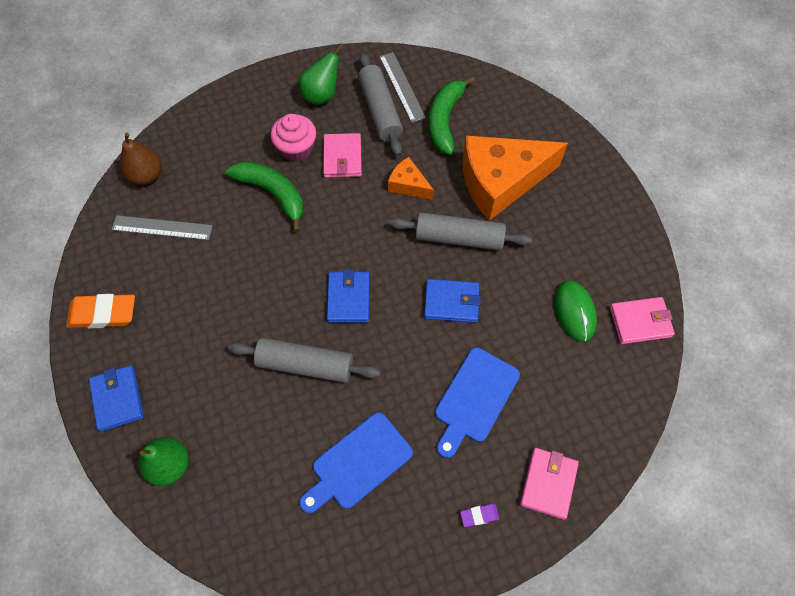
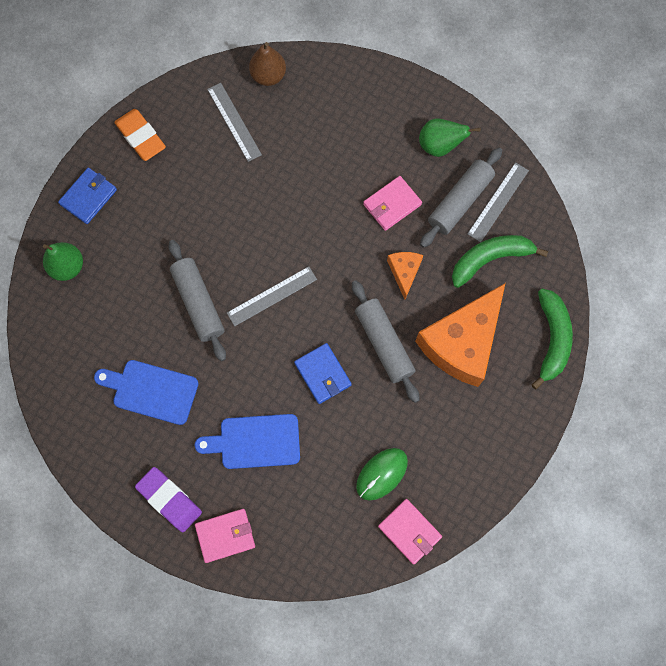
camera: 55 degrees right, 10 degrees up
green banana [225,161,303,233] -> green banana moved to [531,289,573,390]
pink cupcake [271,114,316,162] -> none
blue wallet [327,269,370,323] -> grey ruler [227,266,317,326]
purple eraser [460,504,499,527] -> purple eraser [135,467,202,532], size x2.07
orange cheese [463,136,568,221] -> orange cheese turned 90 degrees counterclockwise [415,283,505,387]

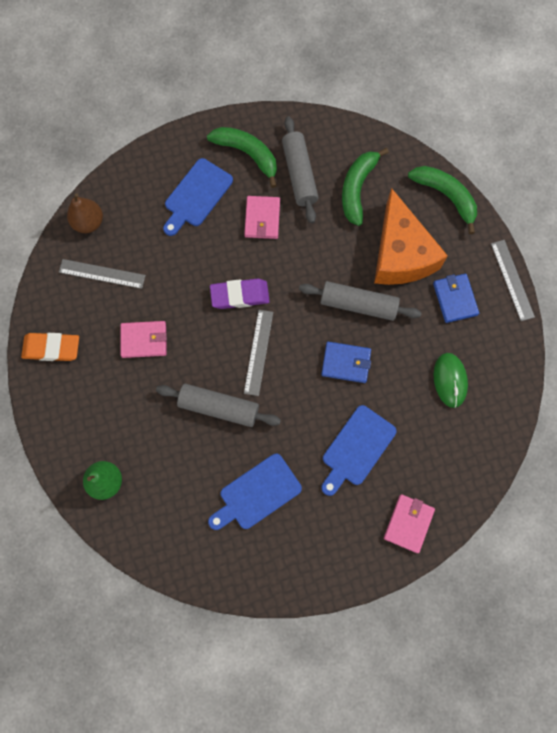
camera: 50 degrees left, 0 degrees up
blue wallet [58,168,117,224] -> blue wallet moved to [433,274,479,323]
purple eraser [135,467,202,532] -> purple eraser moved to [210,279,270,309]
pink wallet [378,499,442,564] -> pink wallet moved to [120,321,167,358]
orange cheese [387,252,423,300] -> none
green pear [419,118,481,157] -> green banana [207,127,277,188]
grey ruler [467,162,529,242] -> grey ruler moved to [491,240,535,321]
none -> blue cutting board [163,158,233,236]

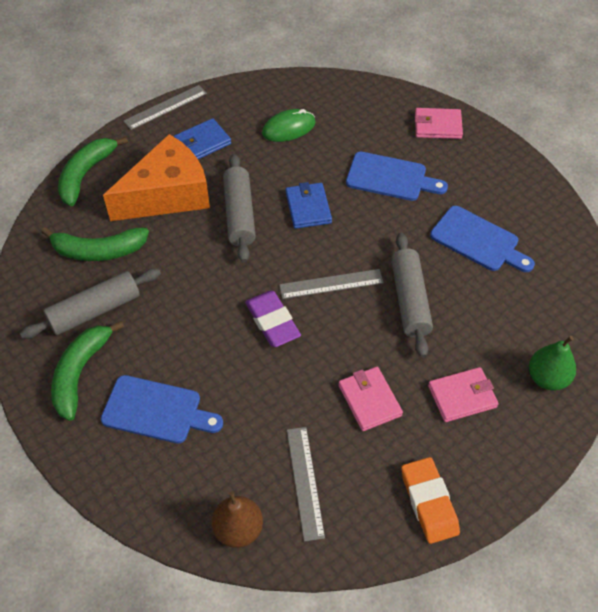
camera: 110 degrees left, 20 degrees down
pink wallet [244,196,280,239] -> pink wallet moved to [428,367,499,422]

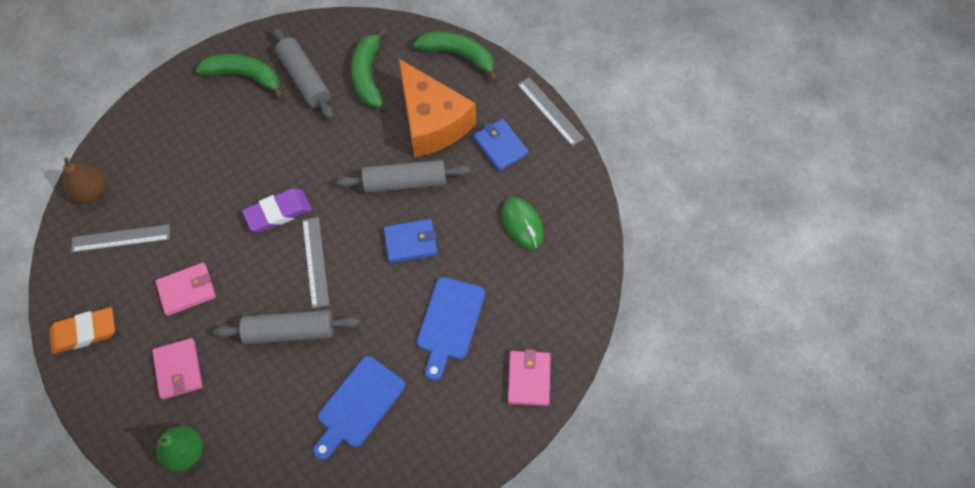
camera: 90 degrees right, 10 degrees up
blue cutting board [101,375,223,444] -> none

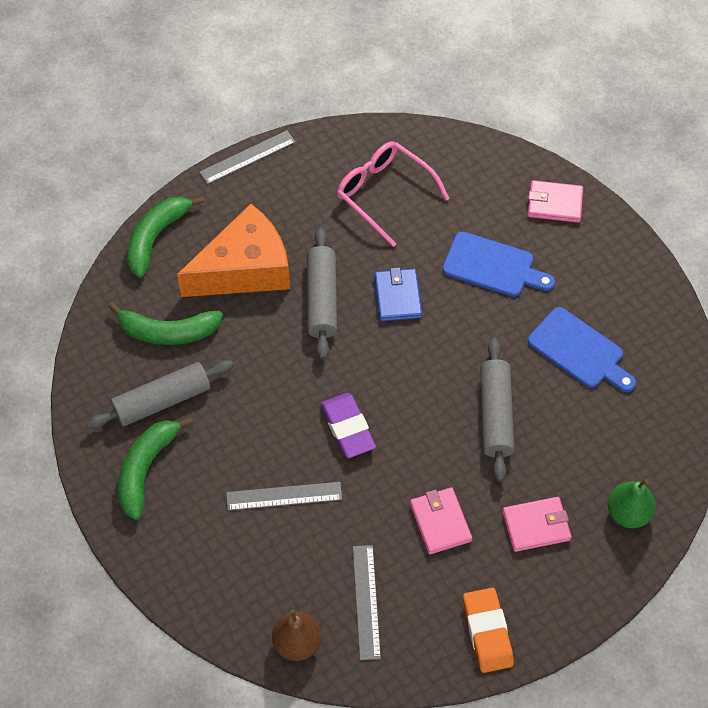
camera: 85 degrees left, 5 degrees down
grey ruler [302,217,329,308] -> grey ruler moved to [226,482,342,511]
blue wallet [473,118,528,171] -> none
green mouse [502,197,543,250] -> pink glasses [337,141,450,247]

